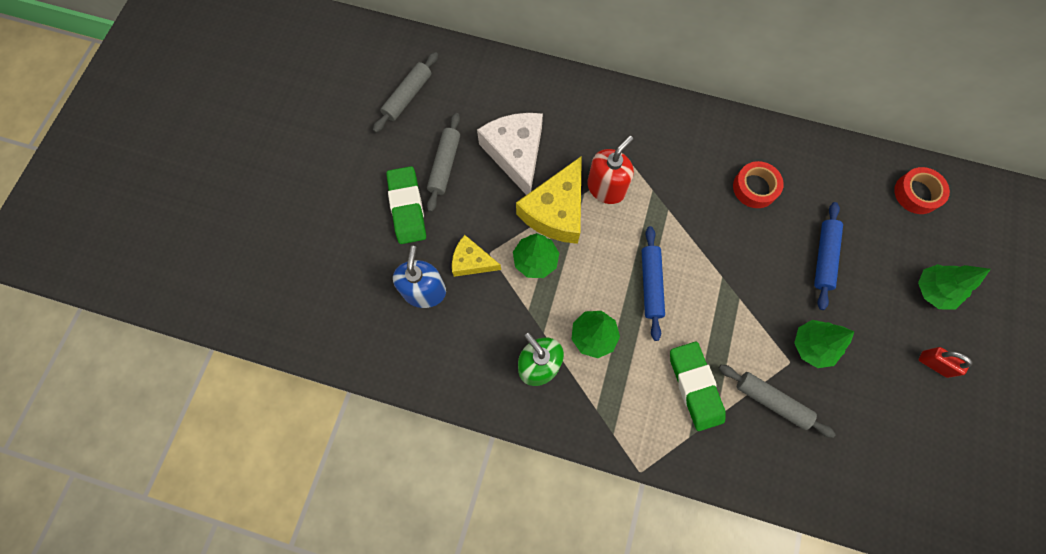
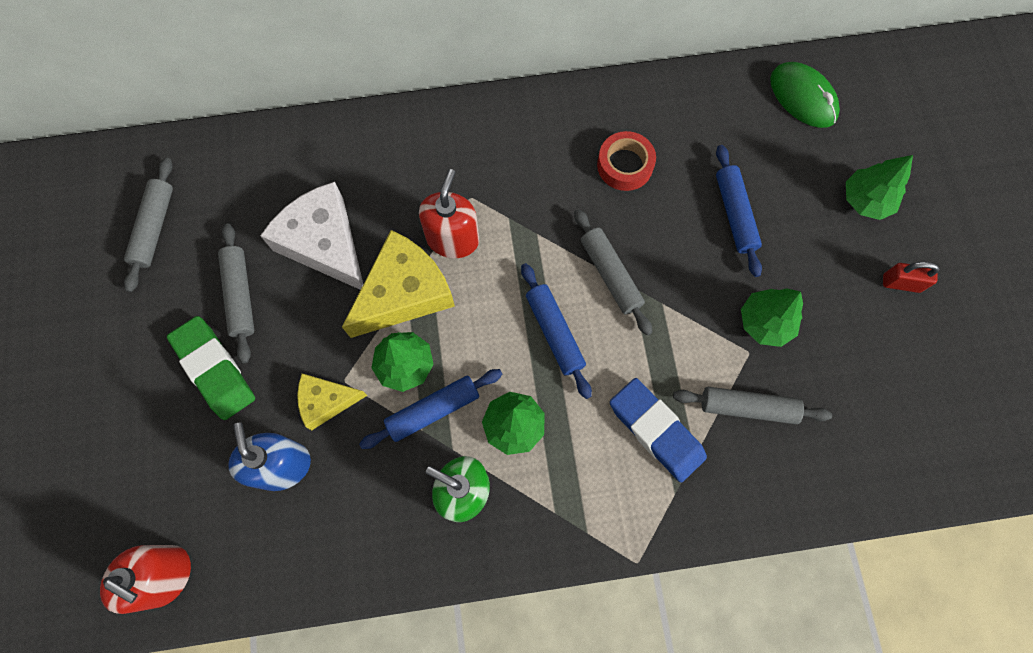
camera: 25 degrees left, 0 degrees up
yellow cheese [516,156,582,244] -> yellow cheese turned 135 degrees counterclockwise [342,230,455,338]
green eraser [670,342,726,431] -> blue eraser [610,378,707,482]
red tape [894,167,950,214] -> green mouse [770,62,840,128]
none -> red soap dispenser [100,545,191,614]
none -> blue rolling pin [359,369,502,449]
none -> grey rolling pin [574,209,652,336]

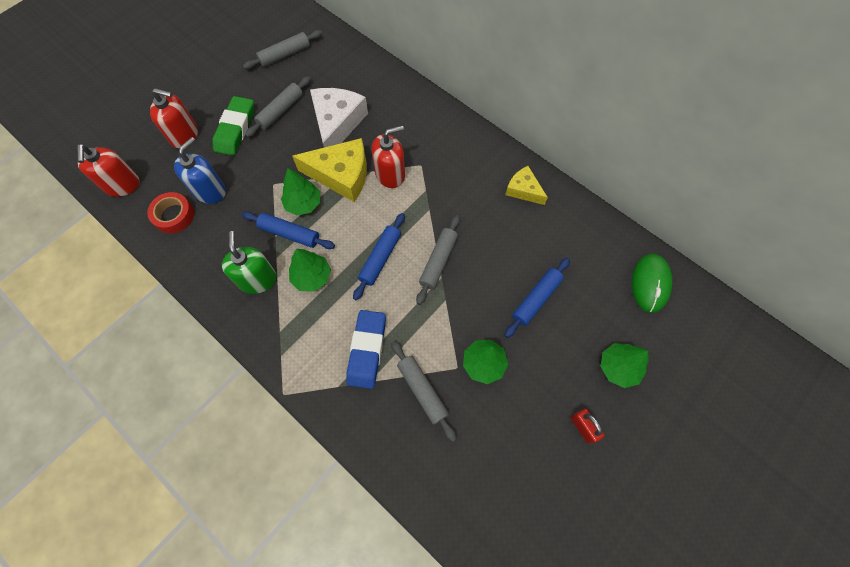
camera: 50 degrees right, 5 degrees down
yellow cheese [297,374,367,430] -> yellow cheese moved to [505,166,548,205]
red tape [597,131,656,191] -> red tape moved to [147,192,194,234]
none -> red soap dispenser [150,88,198,149]

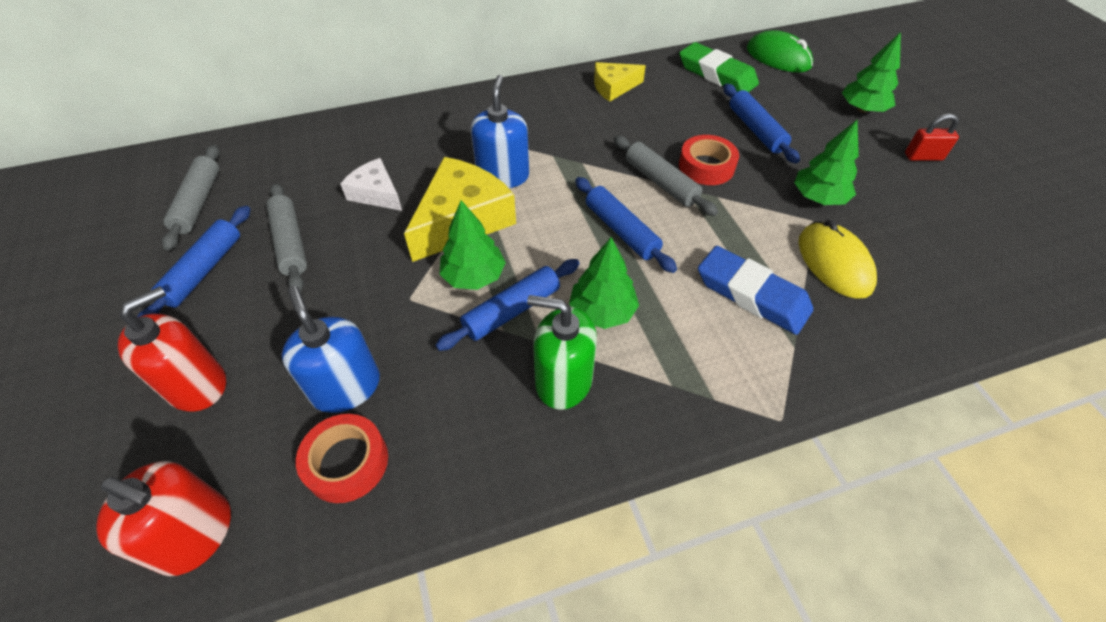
camera: 60 degrees left, 15 degrees down
green eraser [212,96,254,156] -> green eraser moved to [679,42,759,92]
white cheese [310,88,368,147] -> white cheese [340,158,402,211], size x0.57
red soap dispenser [371,125,405,188] -> blue soap dispenser [471,75,529,188]
grey rolling pin [391,341,456,442] -> yellow mouse [799,220,877,299]
none -> blue rolling pin [137,206,251,318]
none -> red tape [679,135,739,185]

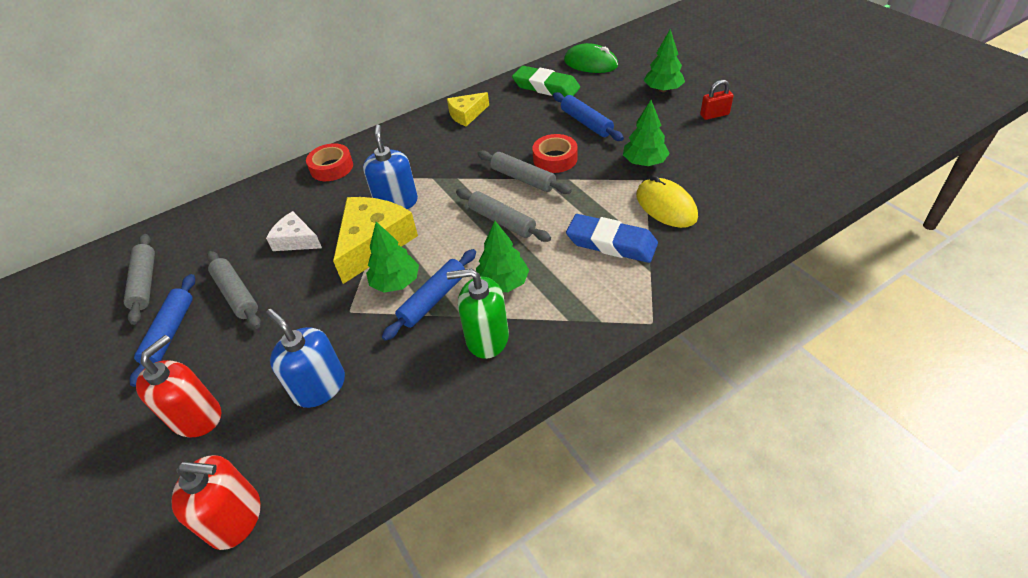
camera: 10 degrees left, 5 degrees down
red tape [296,414,388,503] -> red tape moved to [306,143,353,181]
blue rolling pin [575,177,677,273] -> grey rolling pin [456,189,551,242]

